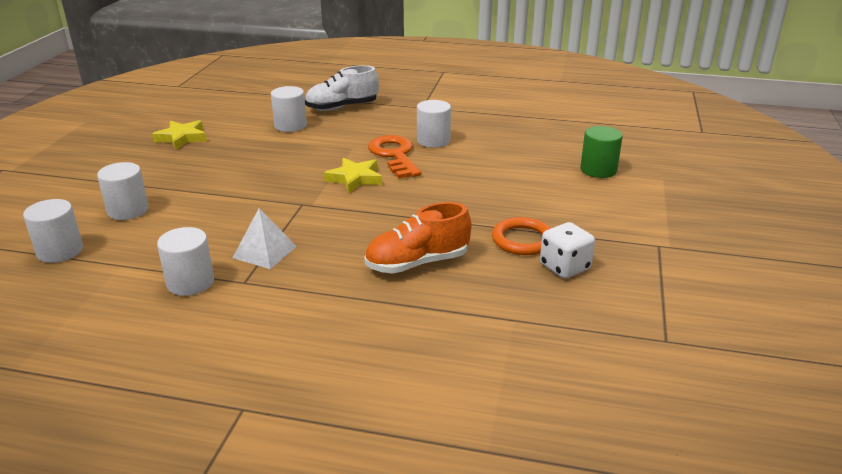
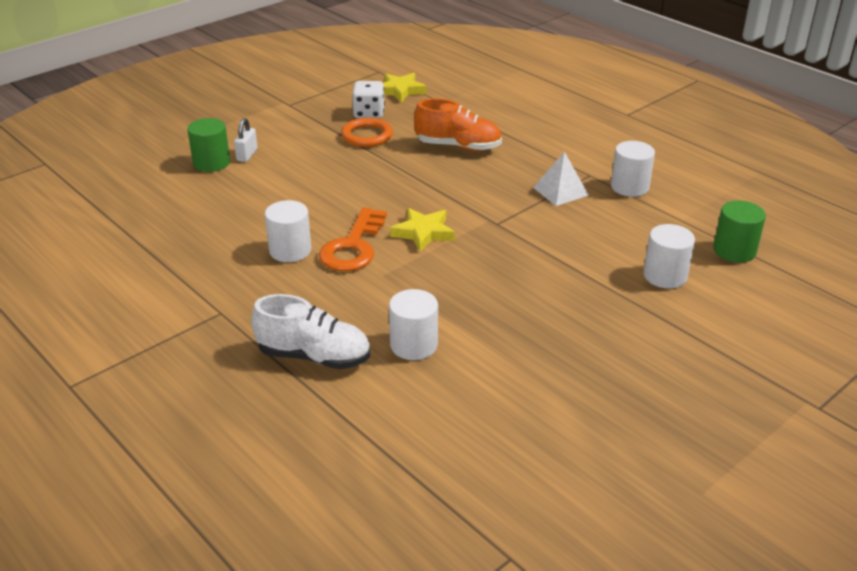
camera: 145 degrees left, 5 degrees up
white cylinder [23,199,83,263] -> green cylinder [713,200,766,263]
yellow star [152,120,207,150] -> yellow star moved to [383,73,426,103]
none -> white padlock [234,118,257,162]

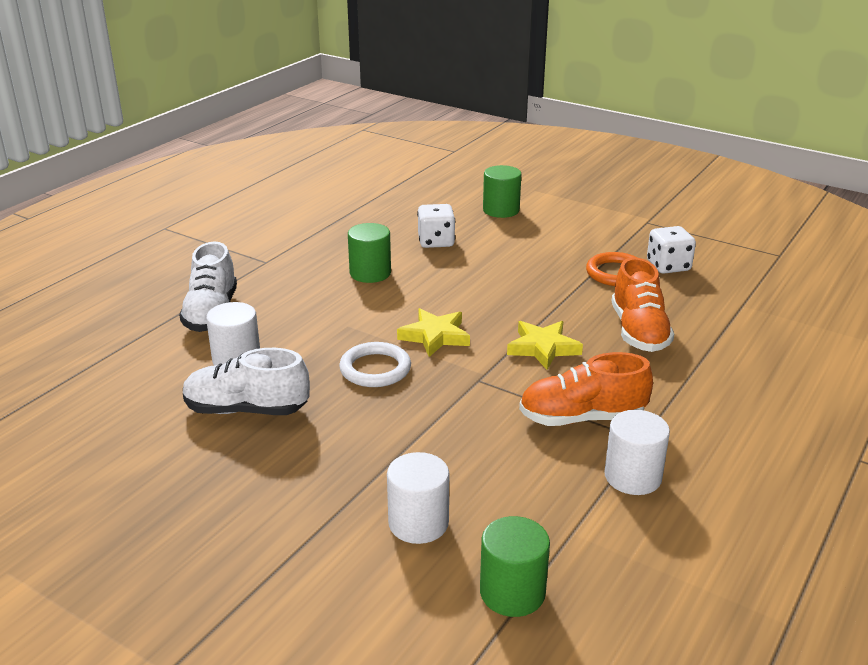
camera: 75 degrees right, 5 degrees down
white padlock [234,118,257,162] -> none
white cylinder [265,200,311,262] -> green cylinder [348,223,391,283]
orange key [319,207,387,271] -> none
yellow star [383,73,426,103] -> yellow star moved to [507,321,583,370]
white pyramid [533,152,589,206] -> orange shoe [519,352,653,426]
none -> white shoe [183,348,310,415]
none -> white ring [339,342,411,387]
none -> white dice [417,204,455,248]

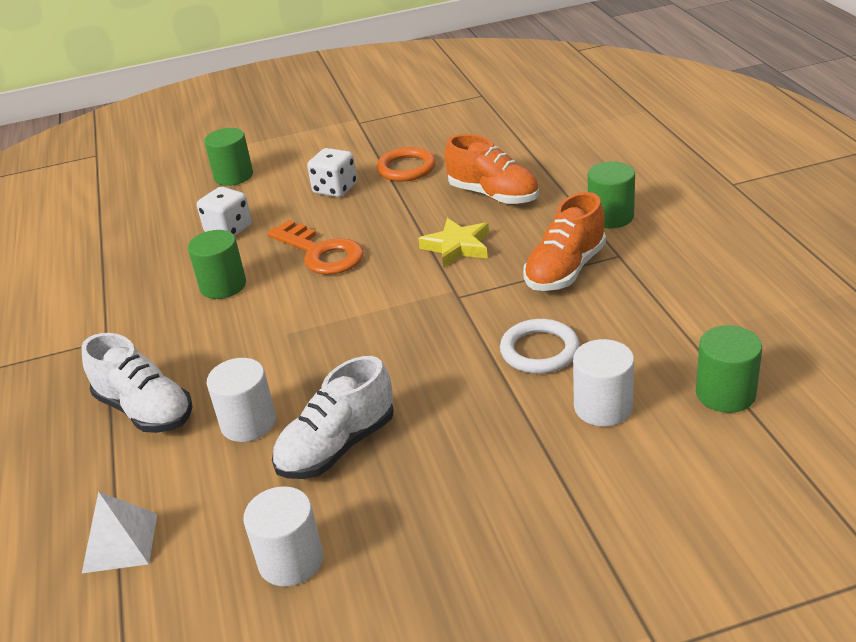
camera: 45 degrees left, 5 degrees up
white ring [339,342,411,387] -> white ring moved to [500,319,580,374]
yellow star [397,308,470,357] -> none
white cylinder [604,410,670,495] -> white cylinder moved to [243,486,323,587]
white dice [647,226,696,274] -> white dice moved to [307,148,357,197]
none -> white pyramid [82,492,157,573]
none -> orange key [267,220,364,275]
none -> green cylinder [588,161,635,228]

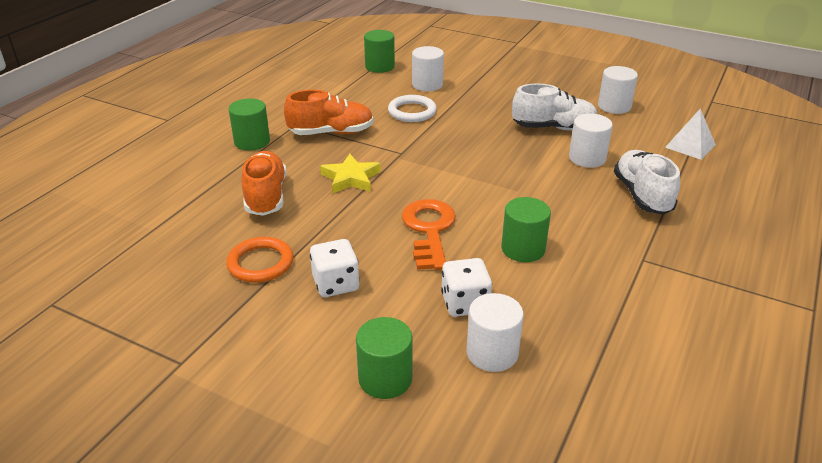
camera: 140 degrees left, 0 degrees up
none -> white cylinder [466,293,524,372]

